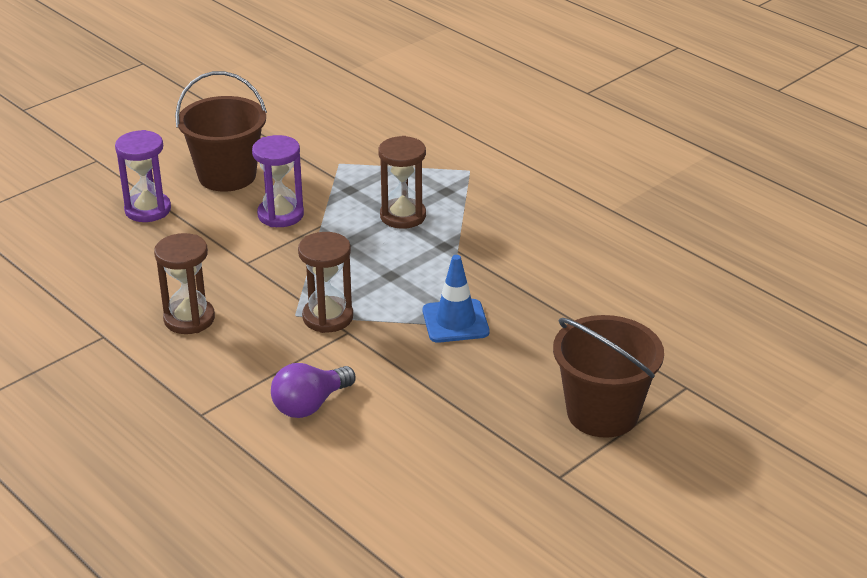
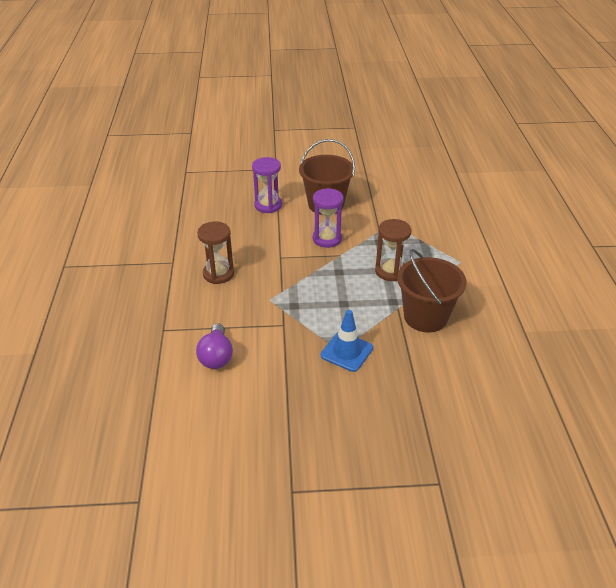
camera: 40 degrees right, 5 degrees up
purple light bulb [271,363,355,418] -> purple light bulb turned 90 degrees counterclockwise [196,323,233,369]
brown hourglass [298,232,353,333] -> none
brown bucket [553,315,664,438] -> brown bucket moved to [397,249,467,332]

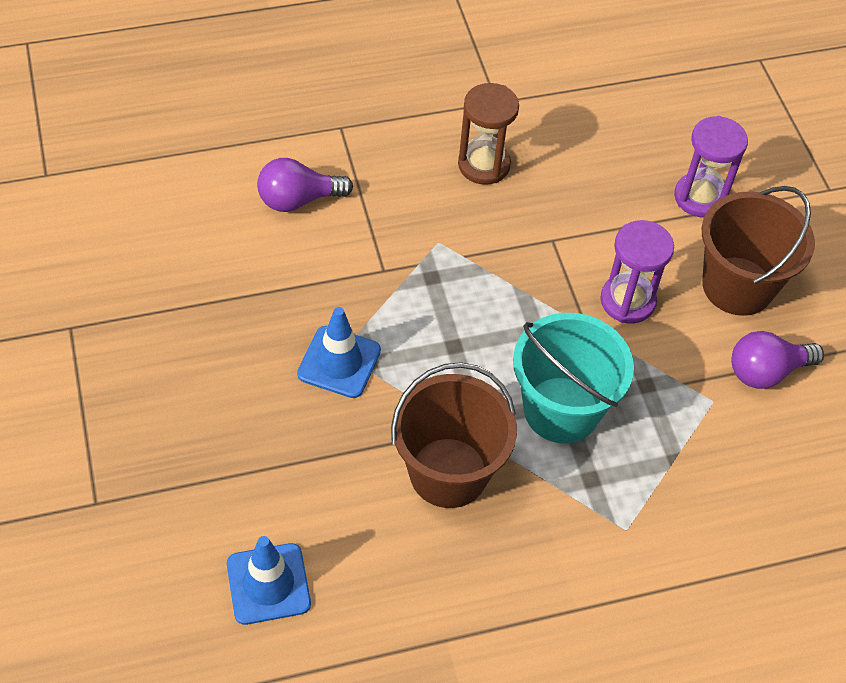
camera: 75 degrees right, 15 degrees up
brown hourglass [375,219,411,281] -> turquoise bucket [513,313,634,443]
none -> blue traffic cone [227,536,311,625]
none -> purple light bulb [731,331,824,389]

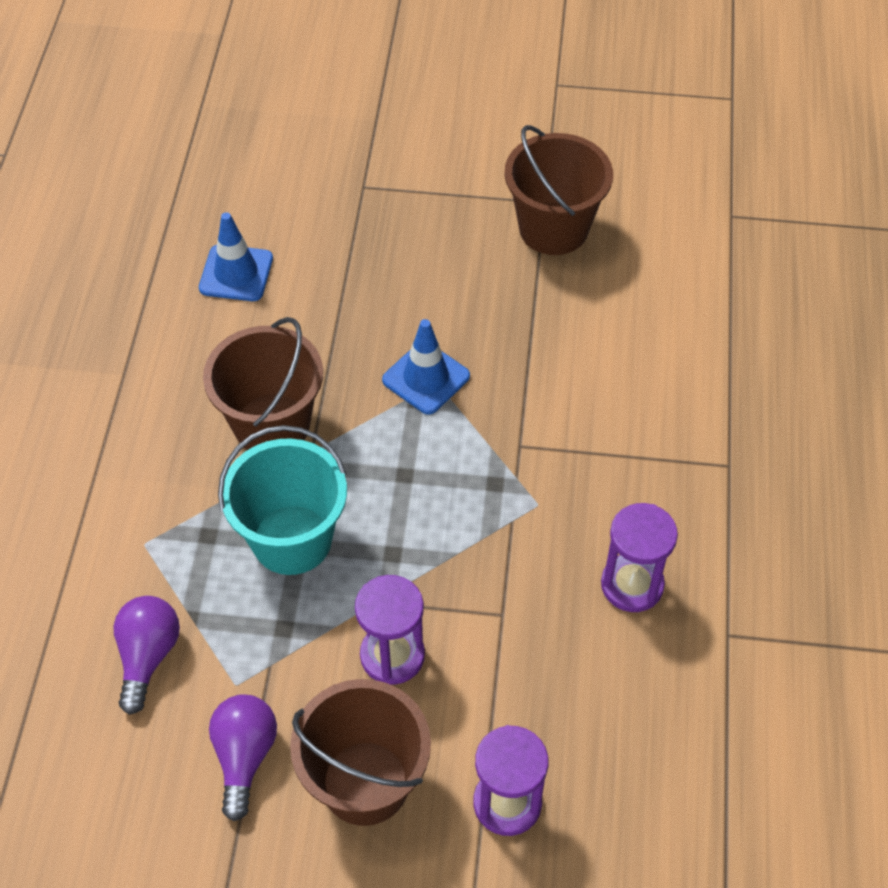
camera: 115 degrees right, 0 degrees up
purple light bulb [257,158,353,212] -> purple light bulb moved to [114,596,180,715]
brown hourglass [458,83,519,185] -> purple hourglass [601,503,678,612]
none -> brown bucket [504,125,613,255]

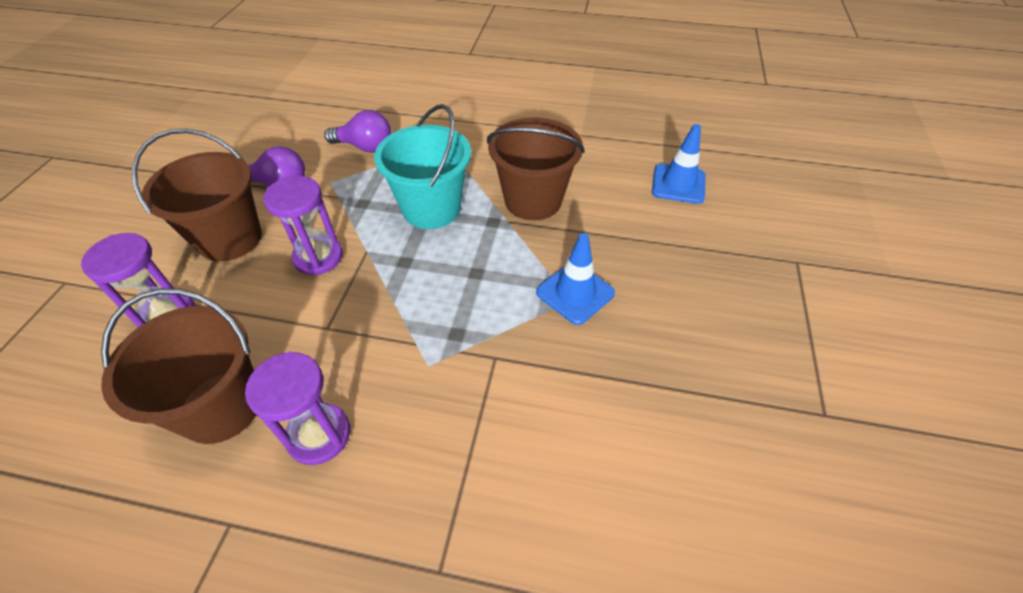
camera: 95 degrees right, 5 degrees down
brown bucket [504,125,613,255] -> brown bucket moved to [101,288,256,444]

